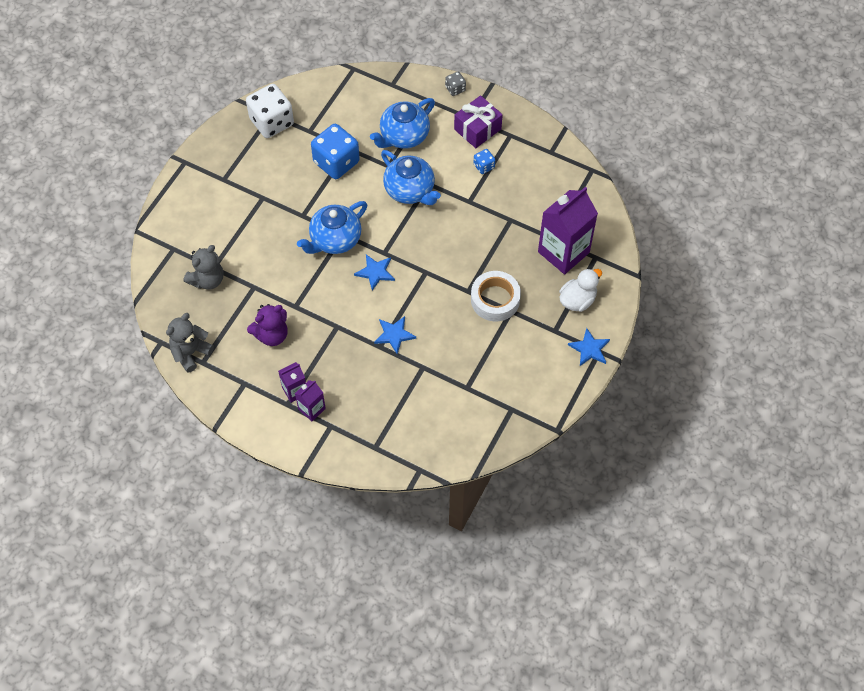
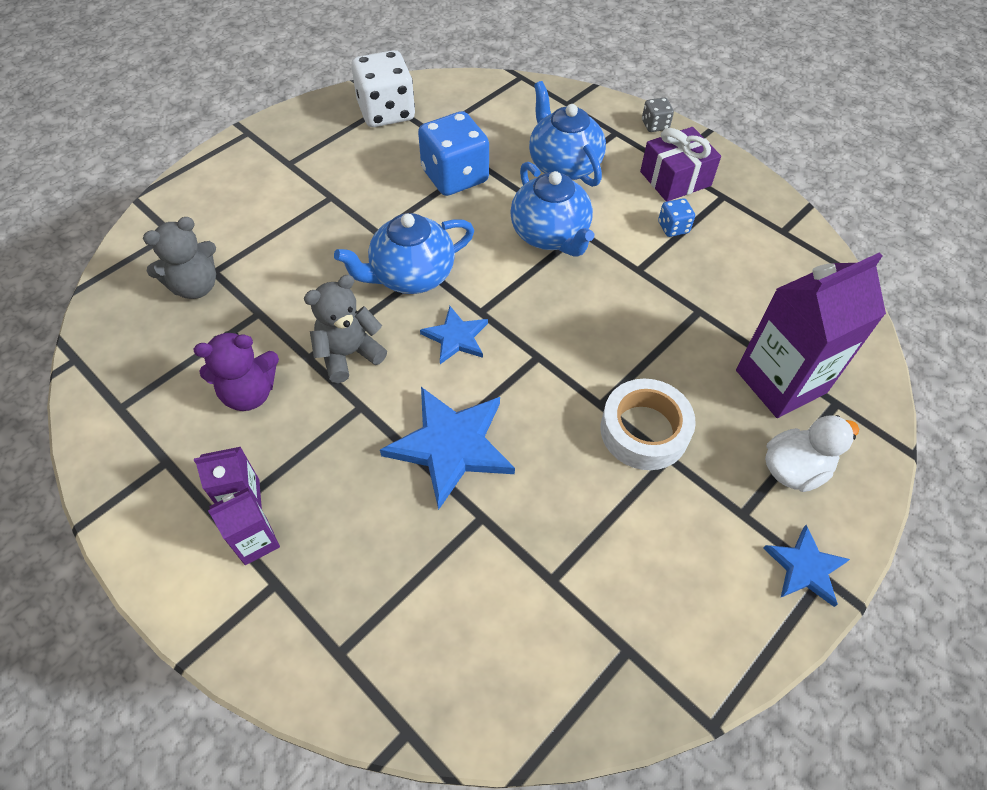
camera: 15 degrees right, 5 degrees down
grey teddy bear [166,313,214,373] -> grey teddy bear moved to [304,275,387,383]
blue teapot [370,98,435,149] -> blue teapot turned 90 degrees clockwise [529,81,606,187]
blue star [374,316,416,354] -> blue star [380,387,515,510], size x1.75

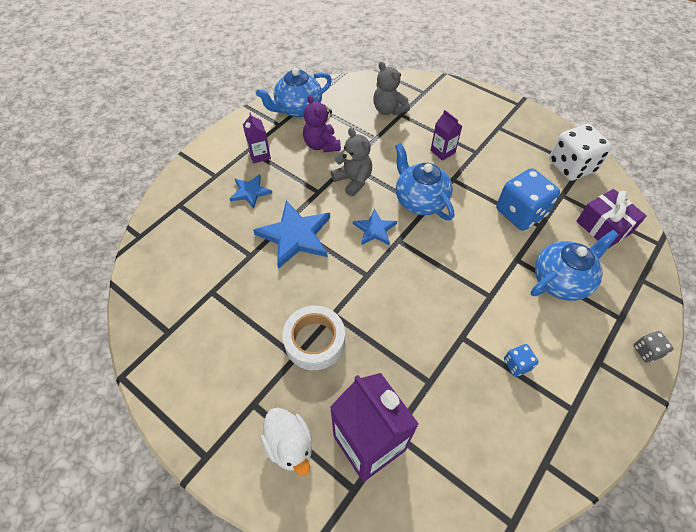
camera: 85 degrees right, 0 degrees up
purple carton [208,488,280,565] -> purple carton moved to [430,110,462,161]
blue teapot [510,162,594,257] -> blue teapot moved to [256,68,332,117]
purple gift [640,127,721,202] -> purple gift moved to [576,189,647,248]
blue star [763,525,850,607] -> blue star moved to [229,174,272,209]

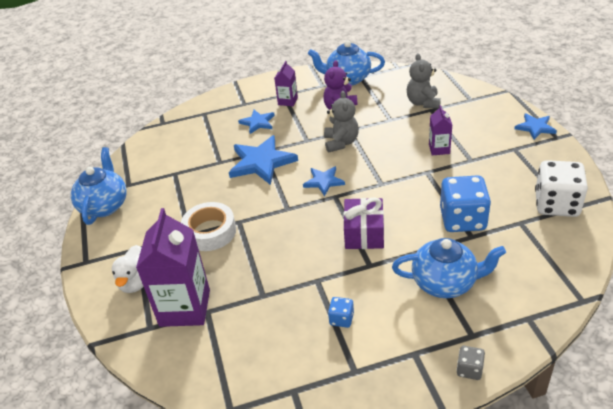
camera: 40 degrees right, 15 degrees down
blue teapot [395,143,454,220] -> blue teapot moved to [71,147,127,225]
purple gift [576,189,647,248] -> purple gift moved to [343,197,384,249]
none -> blue star [514,113,557,140]

